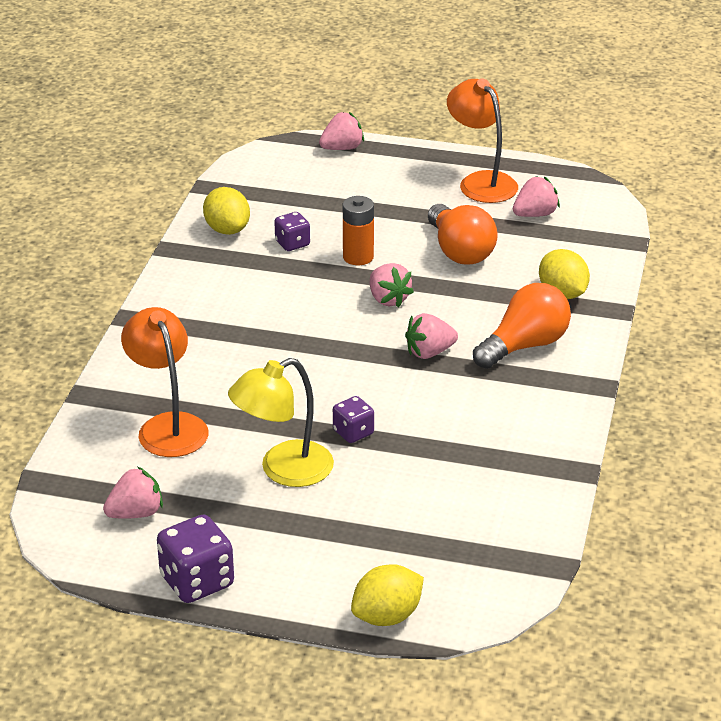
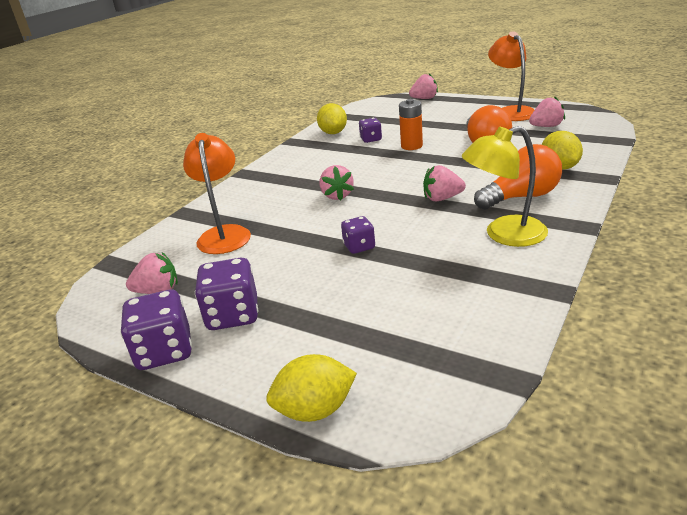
camera: 20 degrees right, 5 degrees down
yellow lamp [228,358,334,487] -> yellow lamp moved to [461,126,548,247]
pink strawberry [370,263,414,308] -> pink strawberry moved to [319,165,354,201]
none -> purple dice [195,258,258,330]

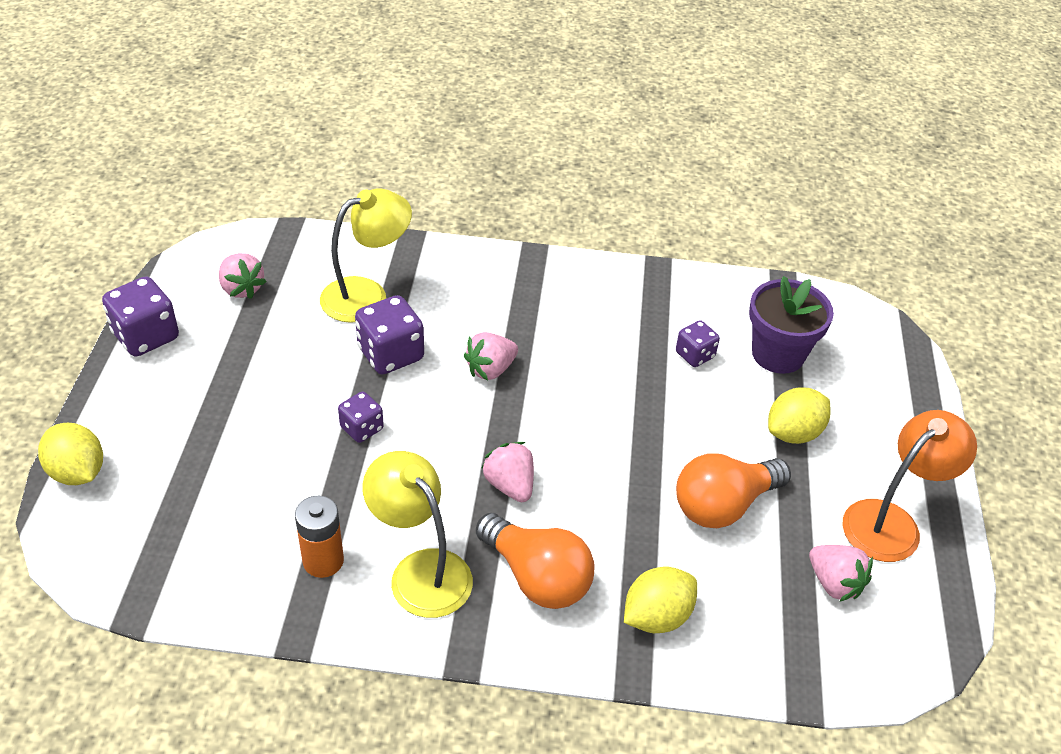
camera: 60 degrees right, 15 degrees up
orange lamp [183,133,251,254] -> yellow lamp [320,188,412,323]
purple dice [195,258,258,330] -> purple dice moved to [355,295,424,374]
yellow lemon [317,103,347,134] -> yellow lemon moved to [768,387,831,444]
orange battery [399,99,423,150] -> orange battery moved to [295,496,344,578]
pink strawberry [409,73,438,99] -> none
none -> purple flower pot [749,276,834,374]

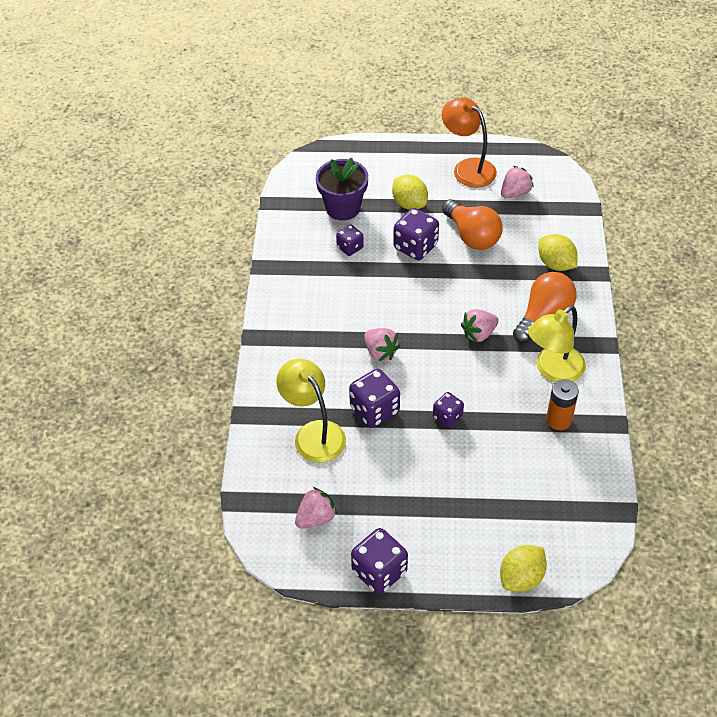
camera: 90 degrees left, 5 degrees up
none -> purple dice [393,208,439,260]

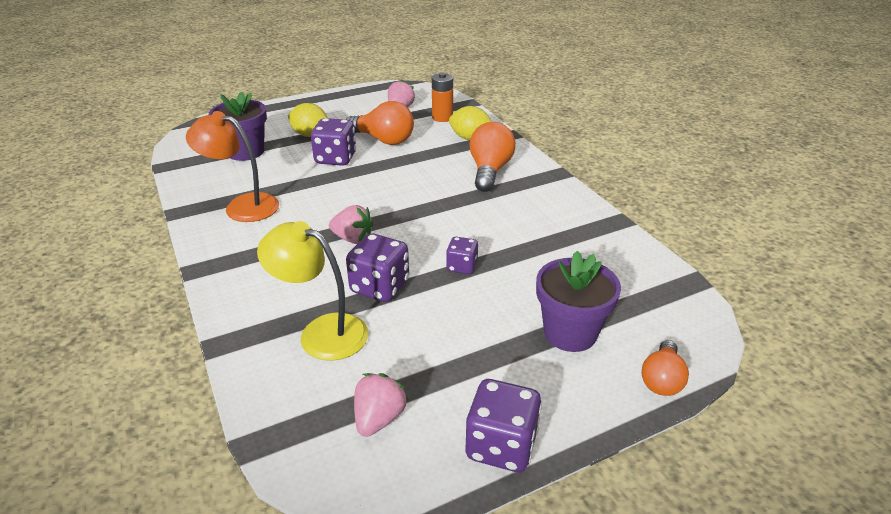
camera: 30 degrees left, 15 degrees down
purple dice [336,225,364,256] -> none
orange lamp [442,98,497,188] -> orange lamp moved to [186,111,279,222]
pink strawberry [461,309,499,342] -> none
yellow lemon [500,545,547,592] -> orange light bulb [642,340,689,396]
yellow lamp [528,305,586,382] -> none
orange battery [546,379,579,430] -> orange battery moved to [432,73,453,122]
none -> purple flower pot [536,251,621,352]

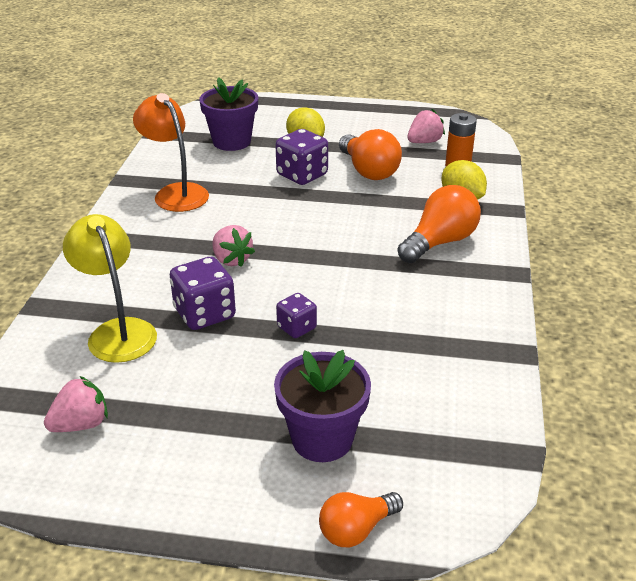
camera: 35 degrees right, 0 degrees up
purple dice [466,379,542,472] -> none

